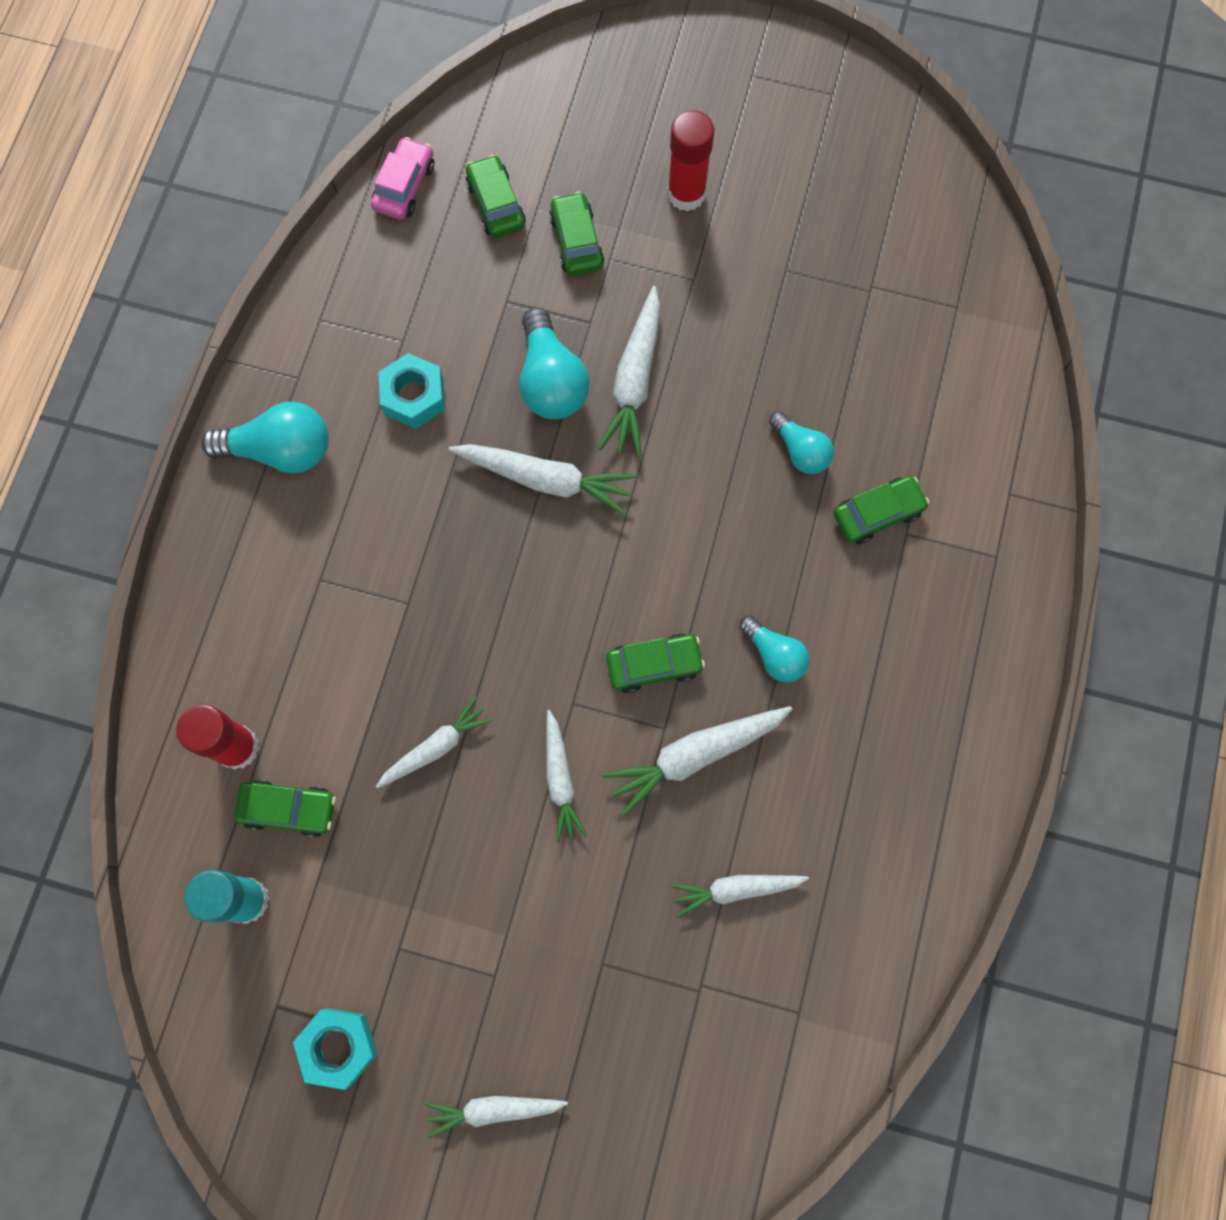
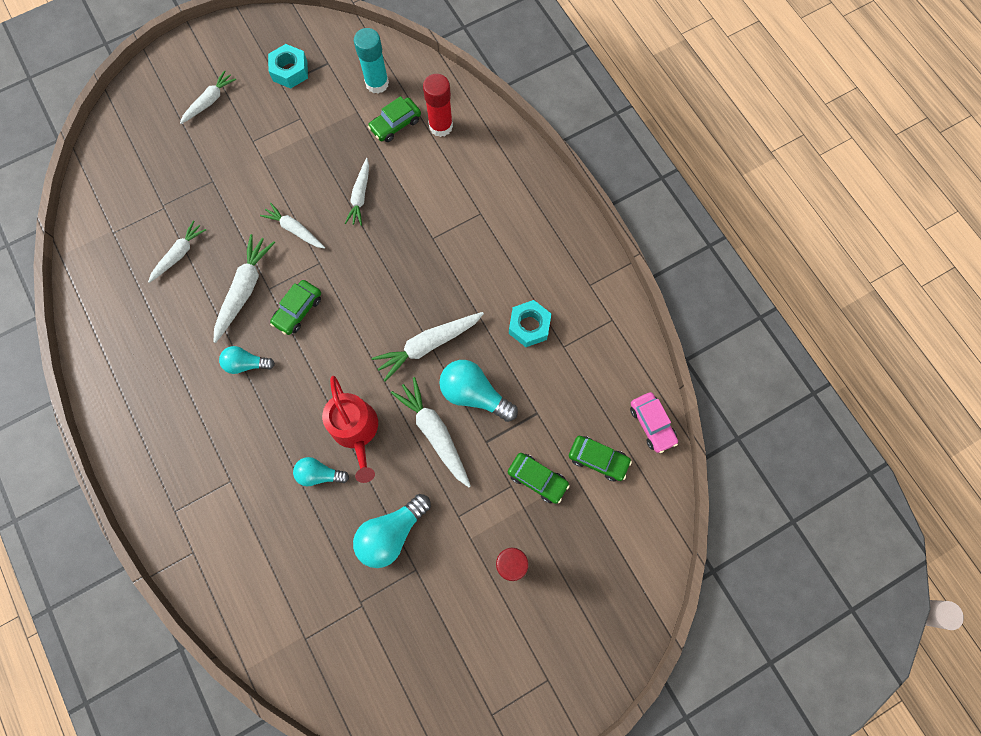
camera: 135 degrees right, 0 degrees up
turquoise light bulb [201,402,329,473] -> turquoise light bulb moved to [353,494,431,568]
green car [833,476,929,544] -> none
none -> red watering can [322,376,378,483]

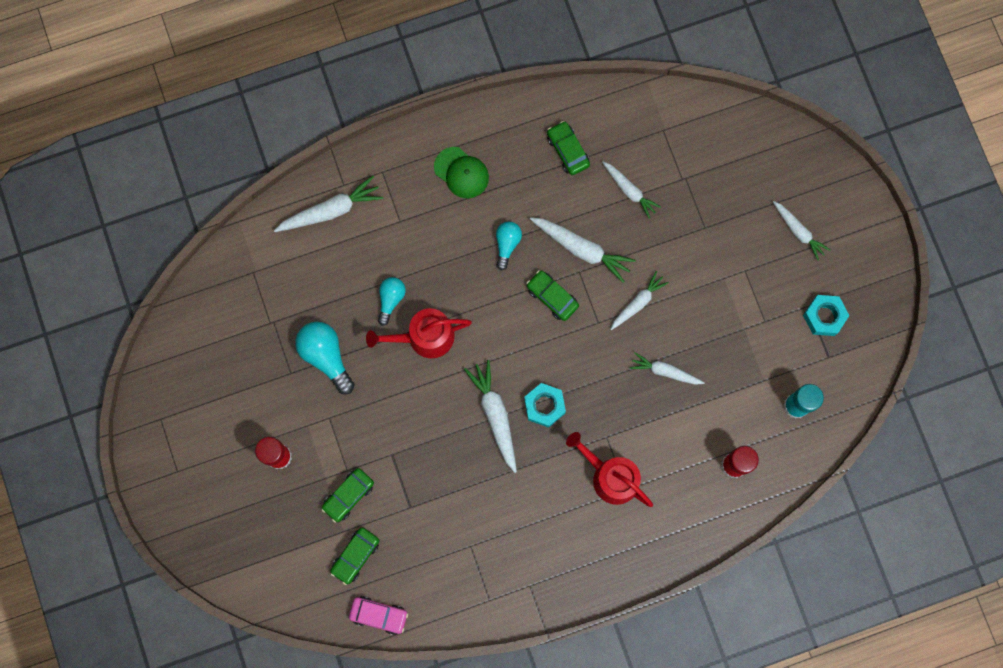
camera: 100 degrees right, 5 degrees up
green car [368,96,421,142] -> green car moved to [547,121,590,175]
white carrot [391,377,471,487] -> white carrot moved to [274,176,383,232]
turquoise light bulb [439,360,518,422] -> none
turquoise nut [509,300,551,347] -> turquoise nut moved to [524,383,566,428]
pink car [630,392,678,453] -> pink car turned 150 degrees counterclockwise [349,596,408,635]
none -> green cap [434,147,489,198]
none -> red watering can [566,432,653,507]

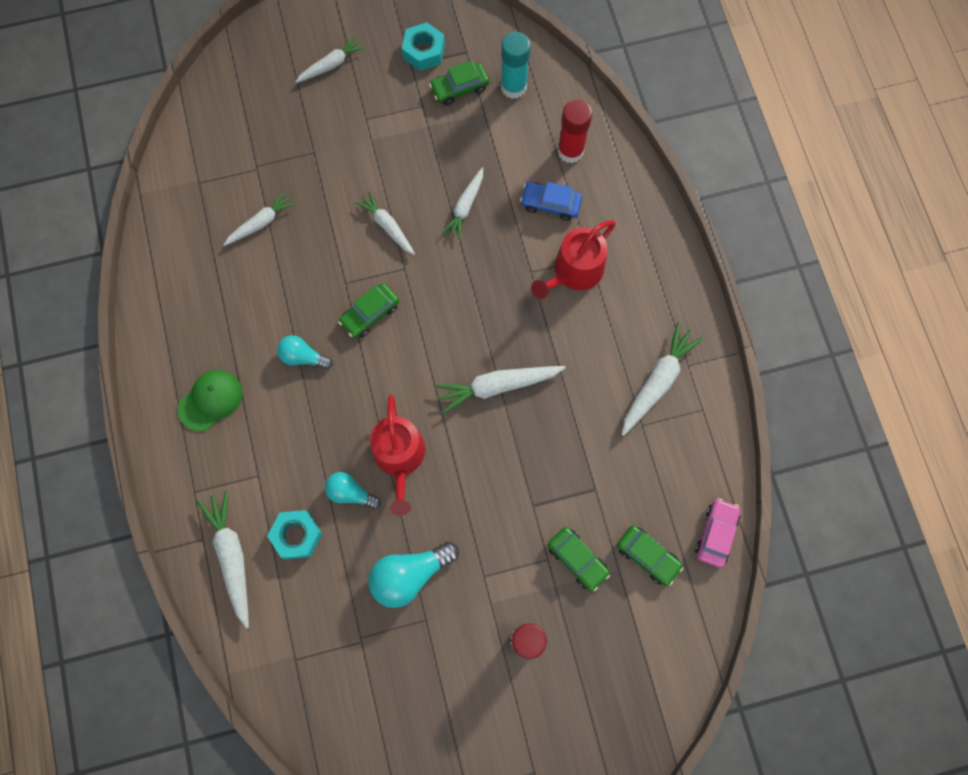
camera: 85 degrees left, 5 degrees down
turquoise nut [524,383,566,428] -> turquoise nut moved to [267,510,323,559]
white carrot [530,217,636,283] -> white carrot moved to [622,322,704,436]
green car [547,121,590,175] -> green car moved to [429,60,489,105]
none -> blue car [520,182,582,221]

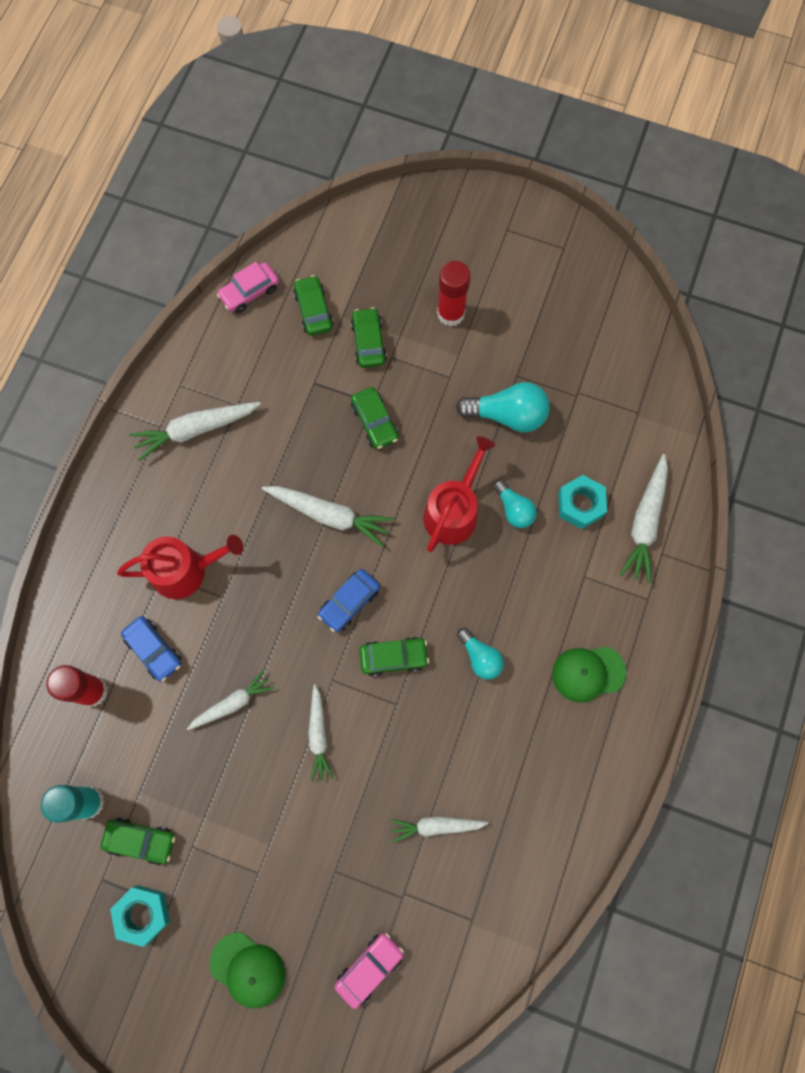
camera: 145 degrees left, 0 degrees up
white carrot [295,36,365,83] -> green cap [210,932,286,1008]
none -> blue car [318,569,380,632]
none -> pink car [334,933,404,1009]
none -> green car [351,387,399,449]

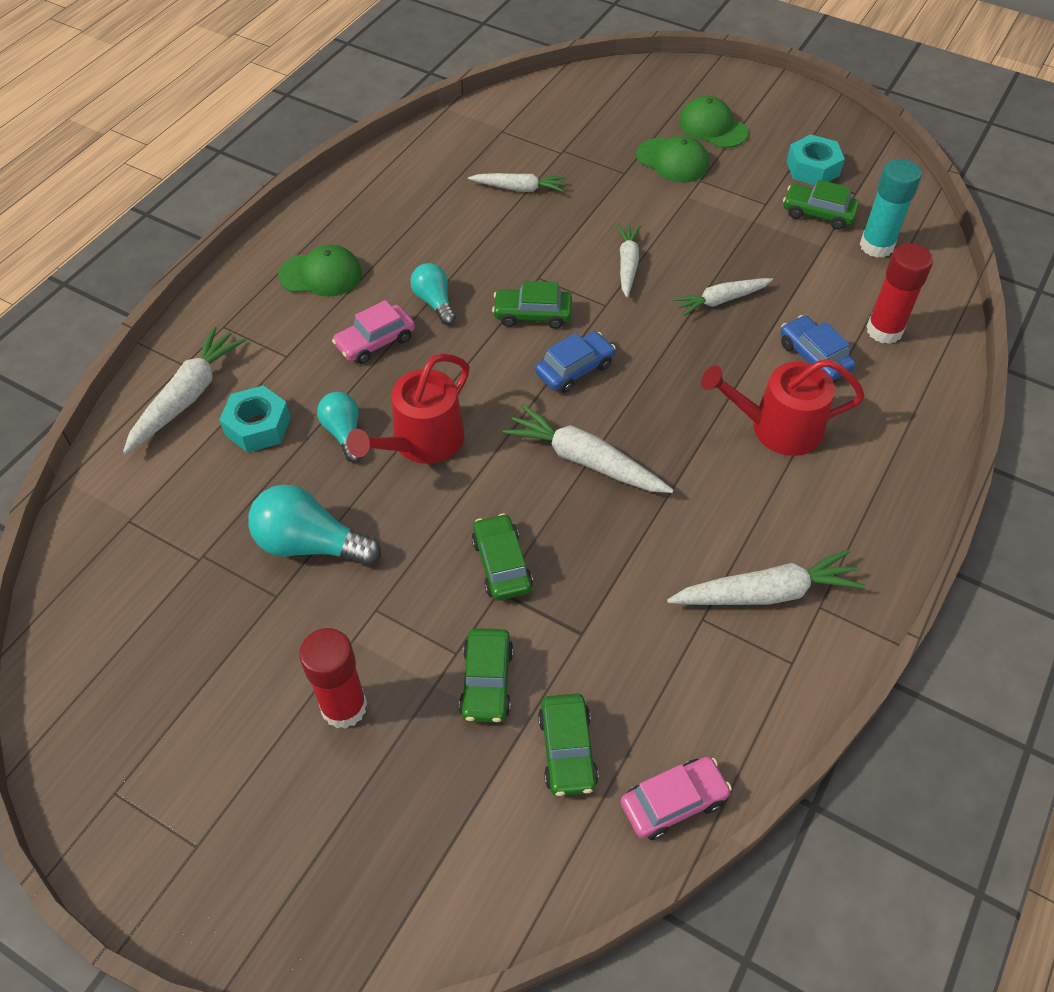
camera: 170 degrees left, 20 degrees down
pink car [334,933,404,1009] -> pink car moved to [332,300,415,364]
none -> green cap [636,136,709,183]

